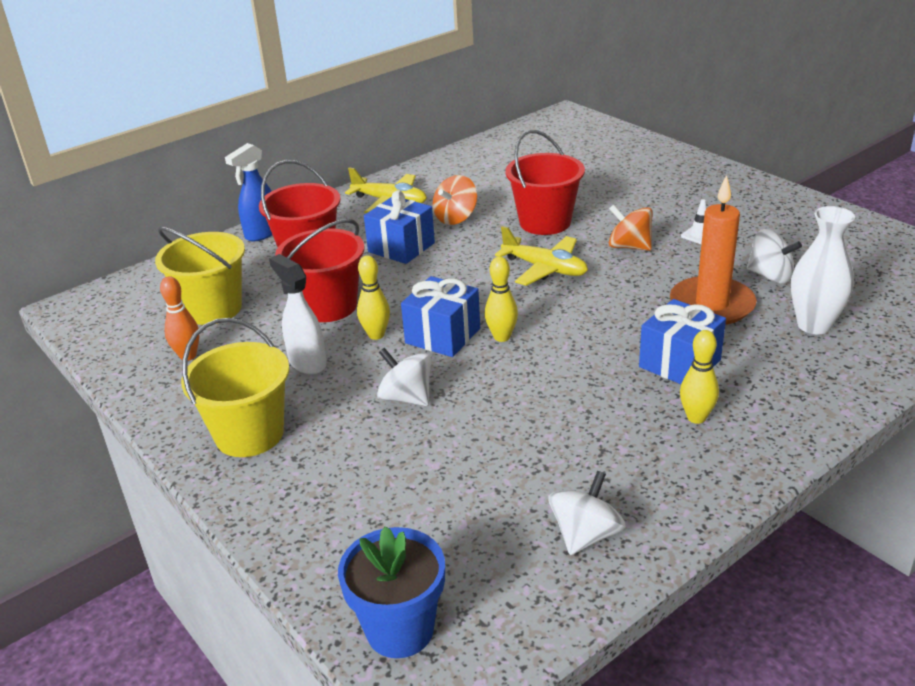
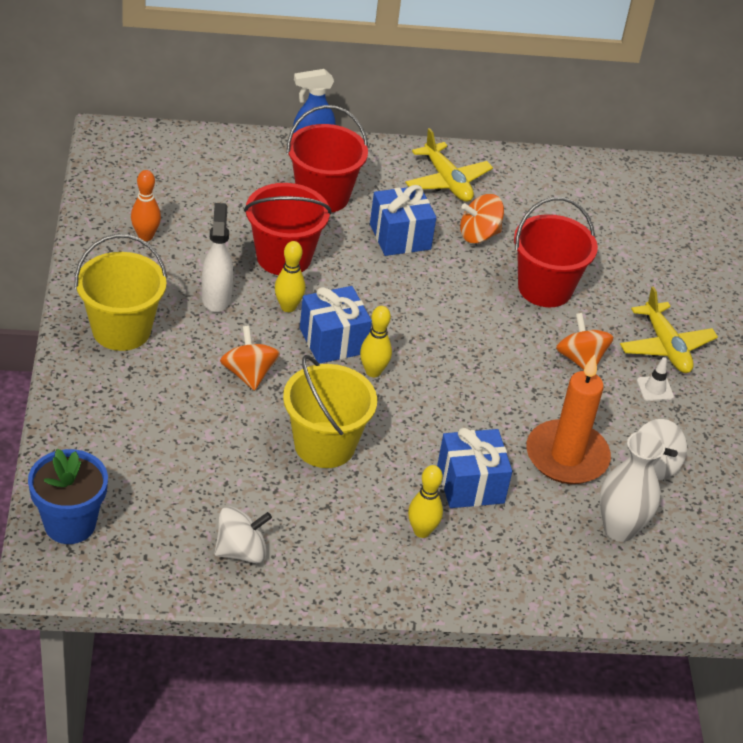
camera: 30 degrees right, 10 degrees up
yellow bucket [155,227,245,325] -> yellow bucket moved to [283,355,377,468]
white spinning top [377,348,431,406] -> orange spinning top [220,326,280,391]
yellow plane [495,226,588,286] -> yellow plane moved to [620,286,718,373]

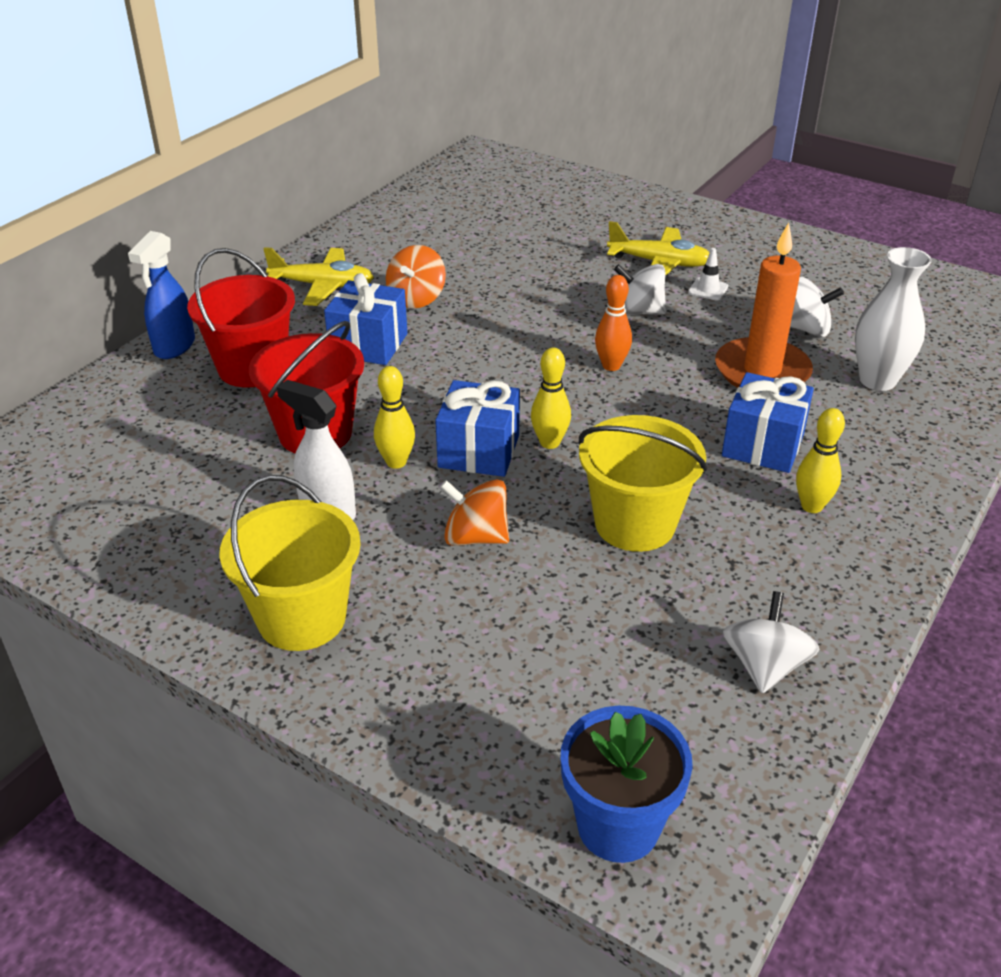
camera: 50 degrees left, 5 degrees down
orange bowling pin [131,170,161,241] -> orange bowling pin moved to [595,275,632,371]
red bucket [514,197,598,307] -> none
orange spinning top [556,313,614,370] -> white spinning top [614,264,666,316]

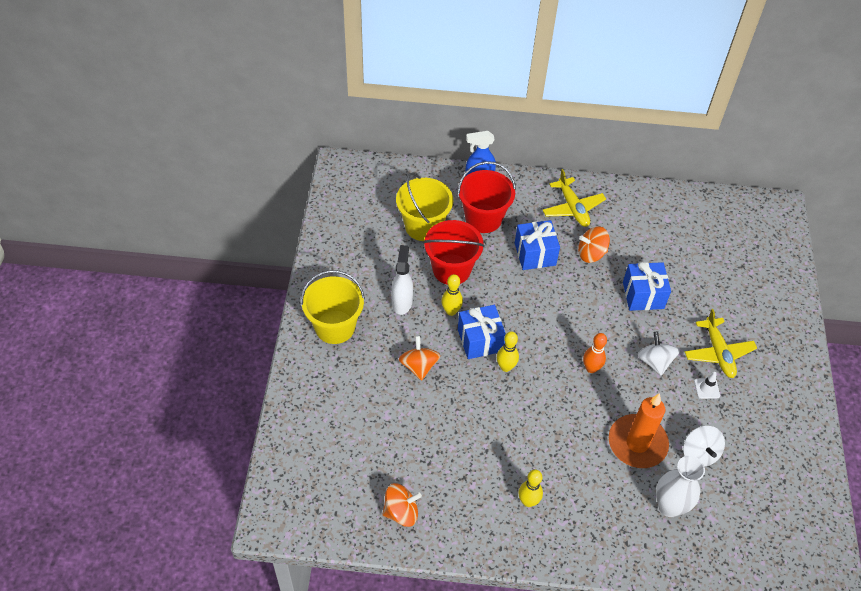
camera: 60 degrees right, 15 degrees up
blue flower pot [561,705,693,863] -> none
yellow bucket [579,415,707,552] -> yellow bucket moved to [396,173,453,241]
blue gift [722,372,814,473] -> blue gift moved to [623,262,671,311]
white spinning top [723,591,819,693] -> orange spinning top [382,483,422,527]

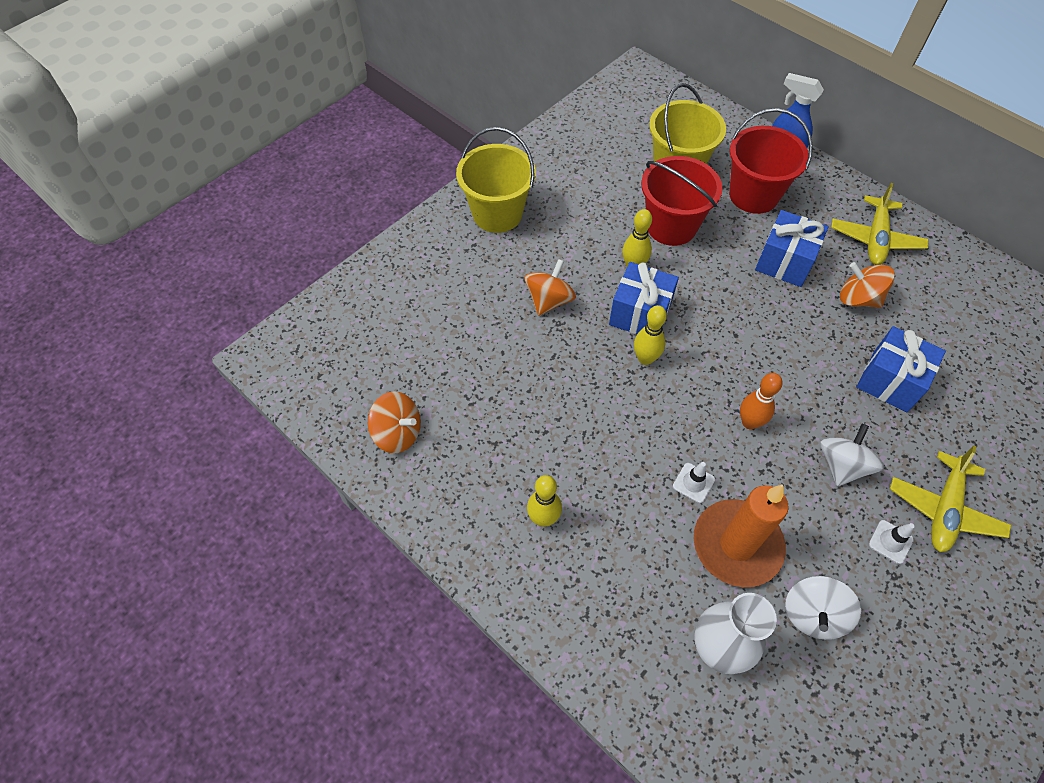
camera: 40 degrees right, 5 degrees up
white spray bottle [391,245,413,315] -> none
none -> white traffic cone [673,462,715,503]

